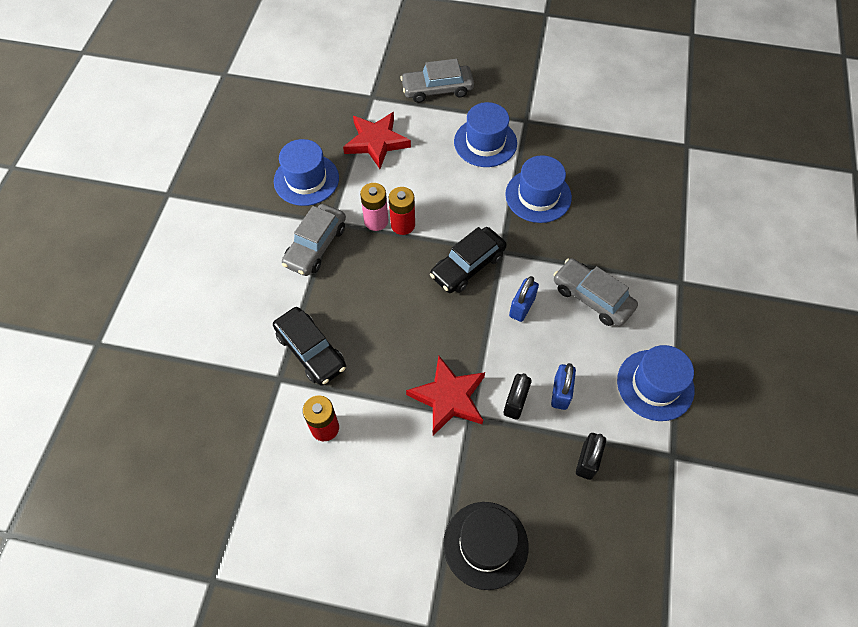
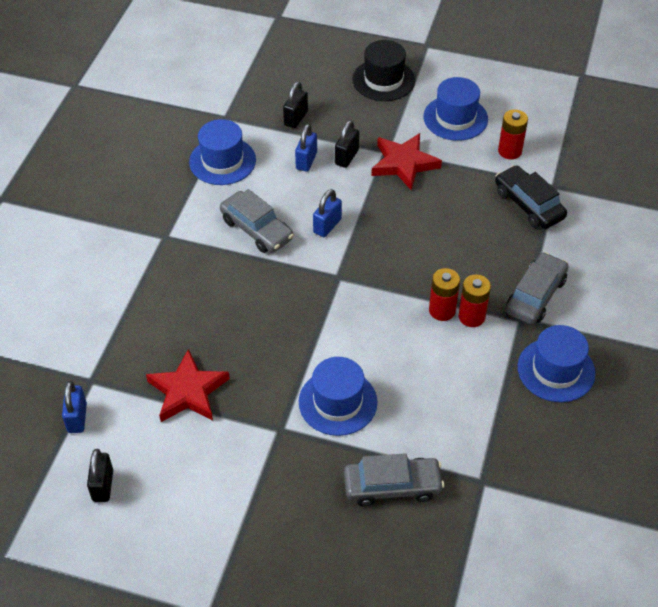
camera: 175 degrees left, 10 degrees down
red star [343,112,411,169] -> red star moved to [146,349,230,422]
pink battery [360,183,388,231] -> red battery [458,274,491,327]
black car [430,227,507,293] -> none
blue hat [505,155,572,223] -> blue hat moved to [423,77,488,141]
none -> blue padlock [62,381,87,433]
none -> black padlock [87,449,113,502]

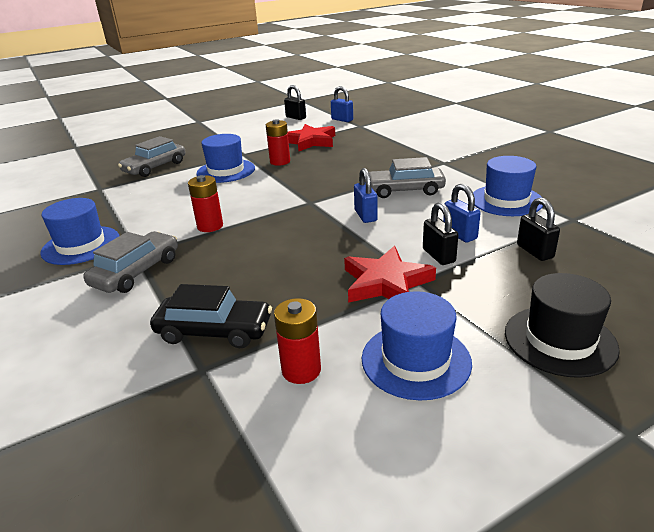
camera: 135 degrees right, 20 degrees down
red battery [458,274,491,327] -> red battery moved to [266,119,290,166]
grey car [506,252,569,325] -> grey car turned 135 degrees counterclockwise [83,231,178,293]

